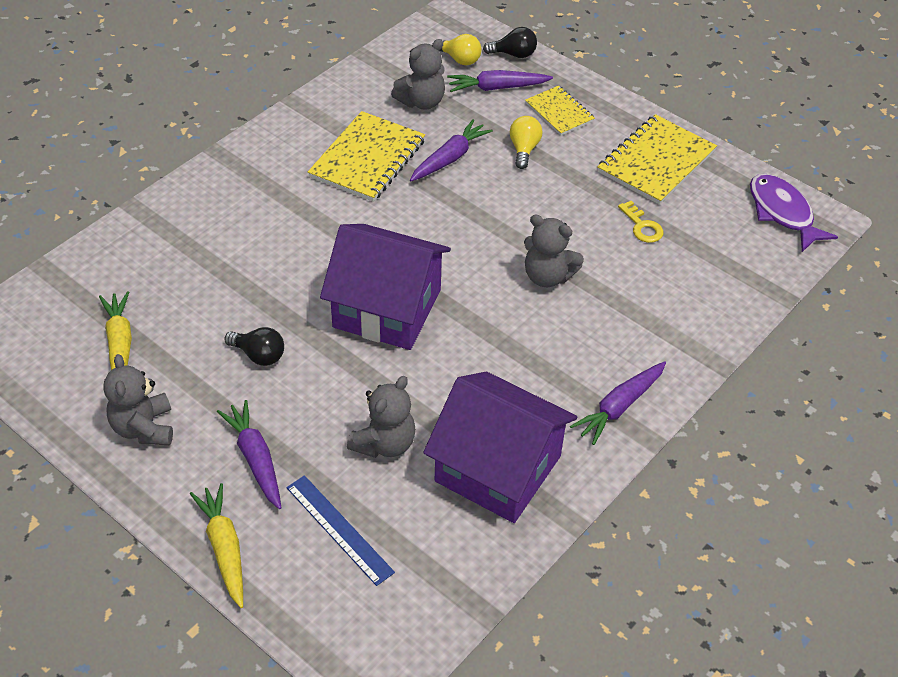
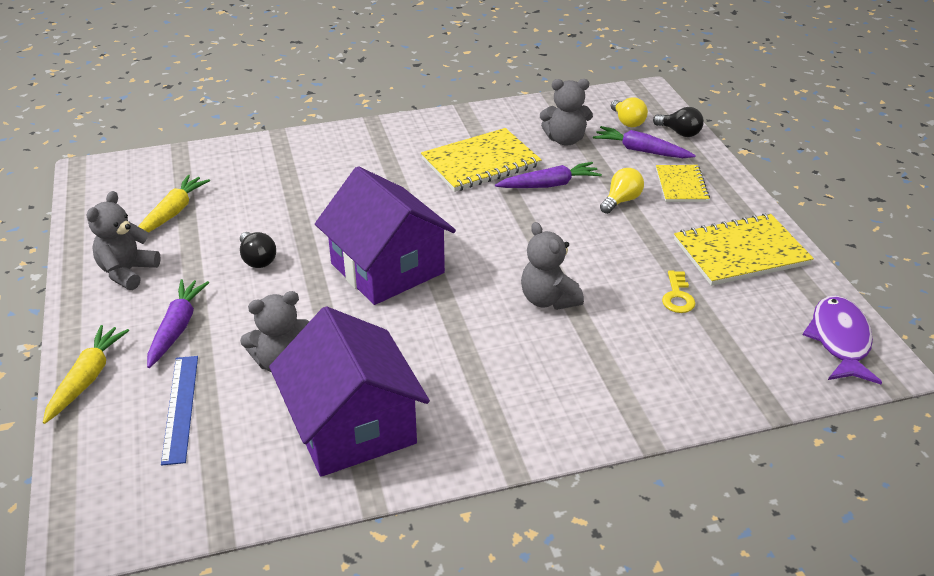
camera: 35 degrees right, 10 degrees down
purple carrot [570,361,666,445] -> none

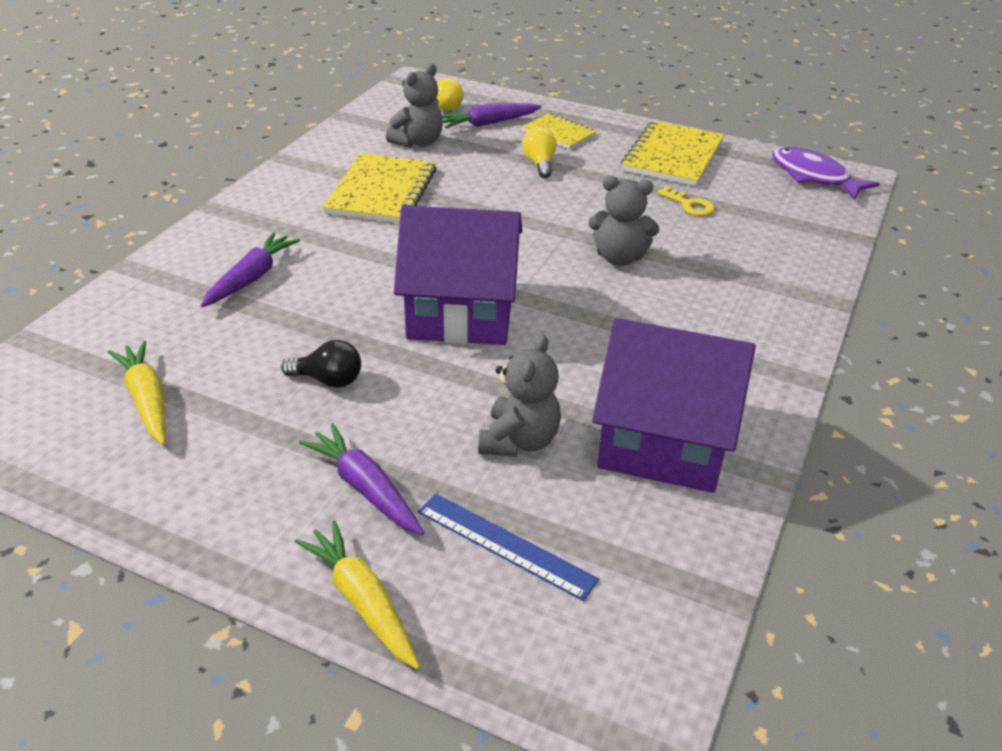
camera: 50 degrees left, 0 degrees up
grey teddy bear [87,191,161,290] -> none
purple carrot [495,162,602,188] -> purple carrot moved to [201,232,300,307]
black light bulb [653,107,704,137] -> none

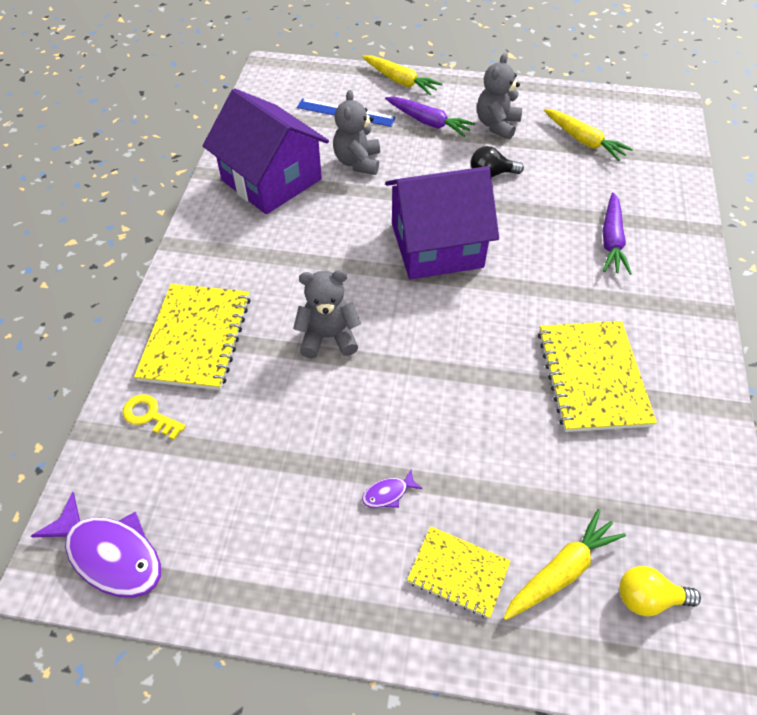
camera: 165 degrees right, 15 degrees up
grey teddy bear [386,64,443,148] -> grey teddy bear moved to [477,53,522,140]
purple carrot [442,103,542,128] -> yellow carrot [503,509,626,620]
yellow light bulb [522,127,556,178] -> none
purple house [592,318,756,493] -> purple house turned 45 degrees clockwise [203,88,329,214]
yellow notebook [621,120,724,186] -> yellow notebook moved to [134,284,251,390]
yellow key [657,186,715,216] -> yellow key moved to [123,394,186,440]
none -> purple fish [362,469,423,508]

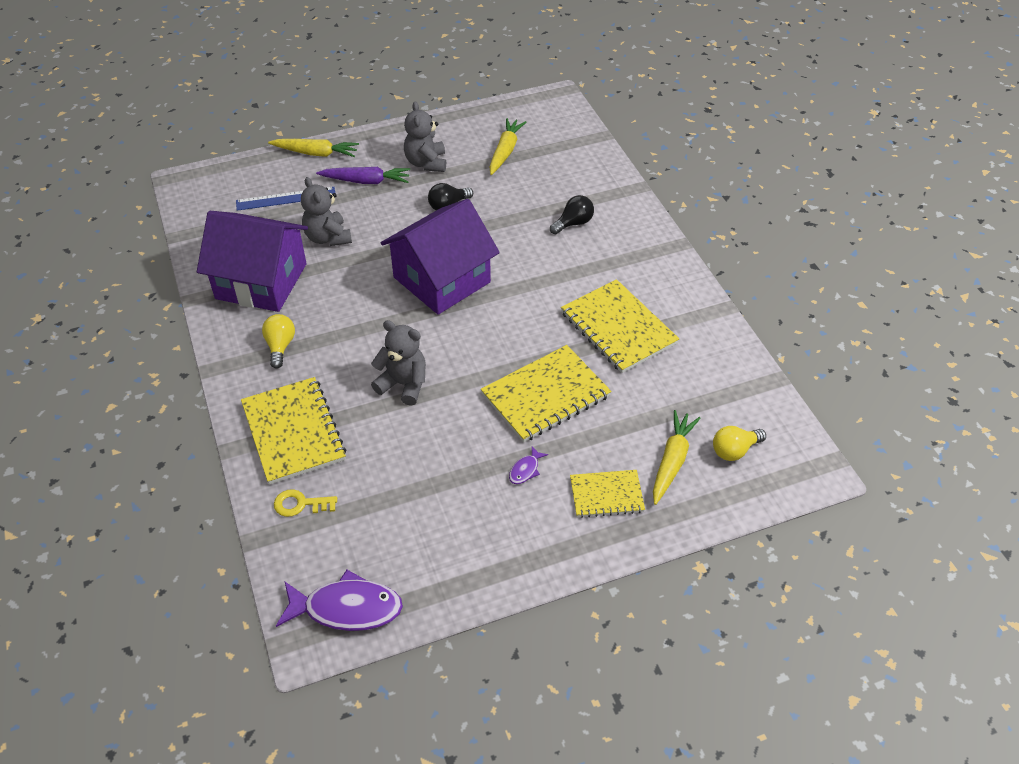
camera: 30 degrees left, 5 degrees down
grey teddy bear [293,270,361,358] -> grey teddy bear turned 60 degrees clockwise [371,320,426,406]
yellow carrot [544,109,633,161] -> yellow carrot turned 90 degrees counterclockwise [489,118,526,175]
purple carrot [602,192,632,275] -> black light bulb [550,195,594,235]
none -> yellow light bulb [262,314,295,369]
none -> yellow notebook [481,345,611,442]

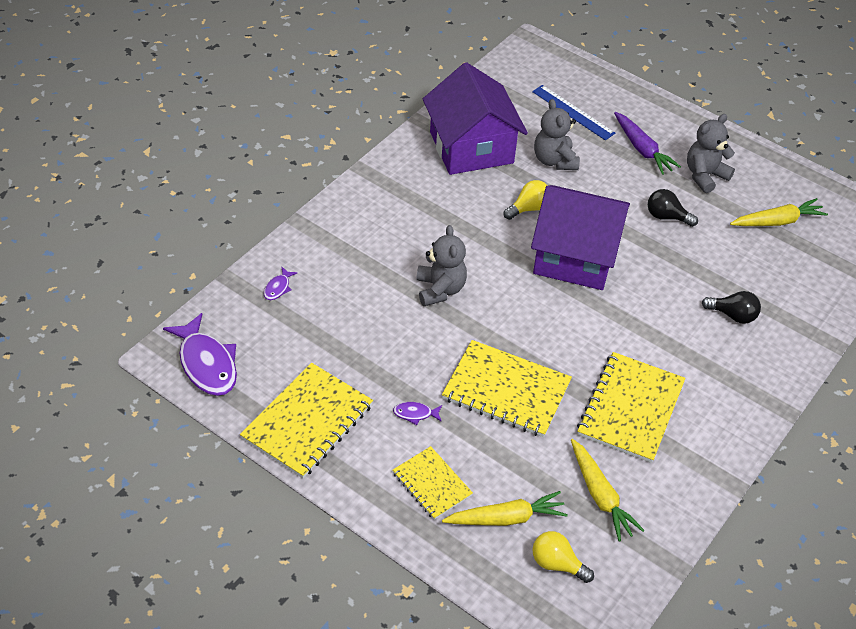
camera: 55 degrees right, 0 degrees up
yellow notebook [241,377,346,485] -> yellow notebook moved to [240,363,373,478]
yellow light bulb [262,314,295,369] -> yellow light bulb moved to [504,180,548,220]
yellow carrot [268,139,359,157] -> yellow carrot moved to [571,439,645,542]
yellow key [274,489,337,517] -> purple fish [264,266,297,300]
grey teddy bear [301,177,352,246] -> grey teddy bear turned 45 degrees counterclockwise [534,99,580,170]

